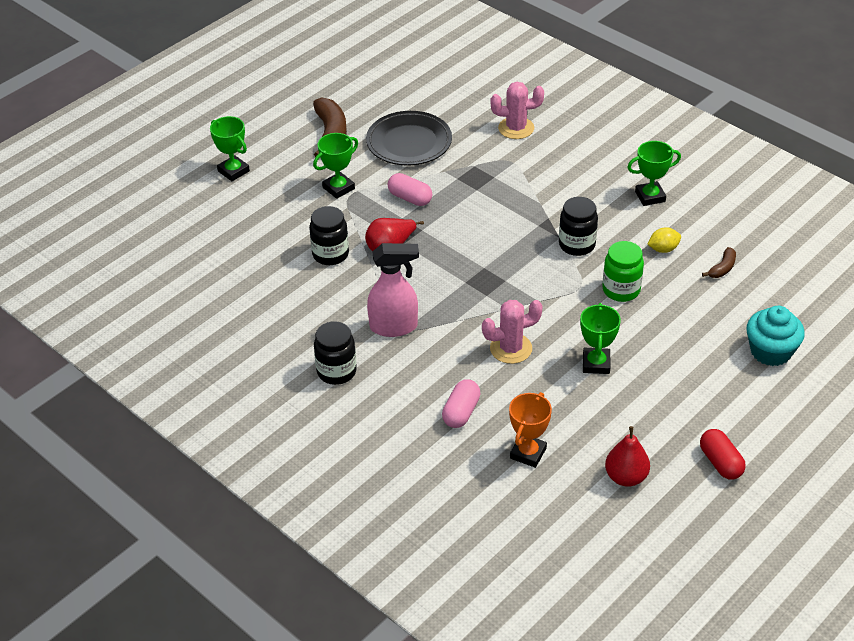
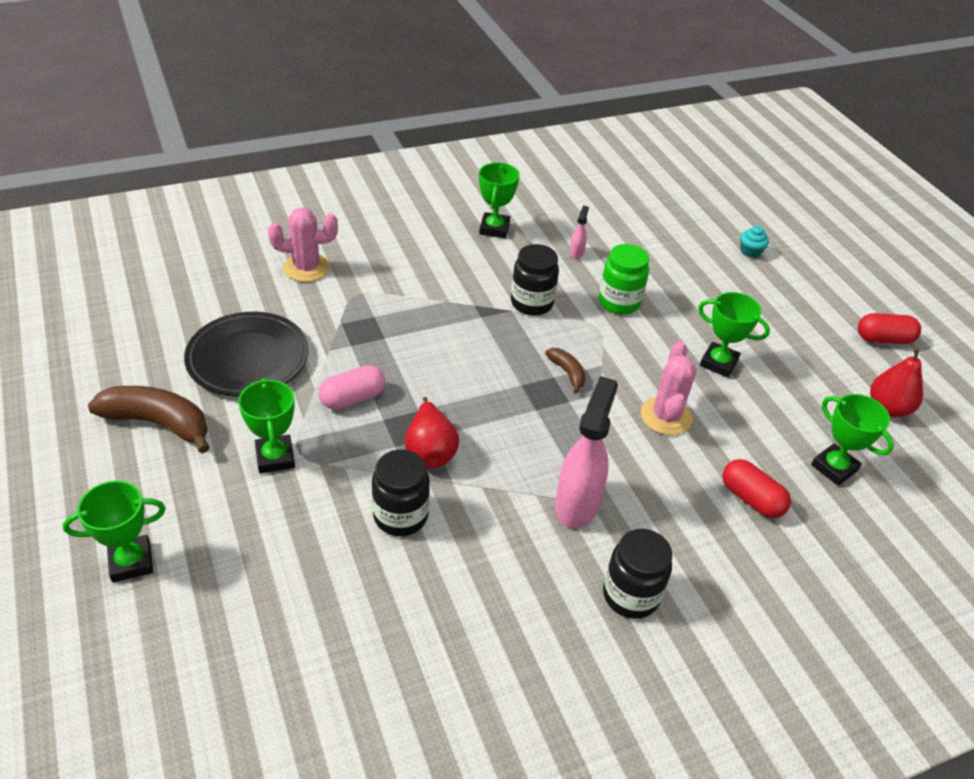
camera: 70 degrees left, 0 degrees up
pink capsule [442,379,481,428] -> red capsule [723,459,791,518]
pink cactus [490,82,544,139] -> pink cactus turned 60 degrees clockwise [268,207,338,282]
orange trophy [509,392,552,468] -> green trophy [811,394,894,486]
yellow lemon [647,228,681,253] -> pink spray bottle [570,205,589,259]
brown banana [702,247,736,278] -> brown banana moved to [545,348,586,394]
turquoise cupcake [746,306,805,366] -> turquoise cupcake [740,226,769,258], size x0.50

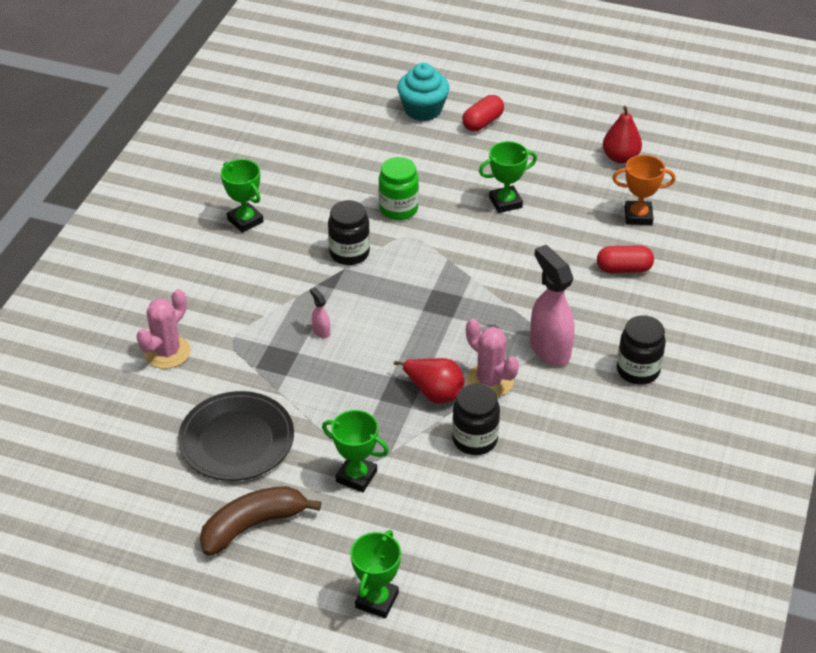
camera: 45 degrees left, 0 degrees up
pink capsule [318,365,385,409] -> none
brown banana [545,348,586,394] -> none
pink spray bottle [570,205,589,259] -> pink spray bottle moved to [310,287,330,338]
pink cactus [641,341,696,435] -> pink cactus moved to [466,319,519,397]
turquoise cupcake [740,226,769,258] -> turquoise cupcake [397,63,449,121], size x1.99
green trophy [811,394,894,486] -> orange trophy [612,155,676,225]
red capsule [858,313,921,344] -> red capsule moved to [462,95,504,131]

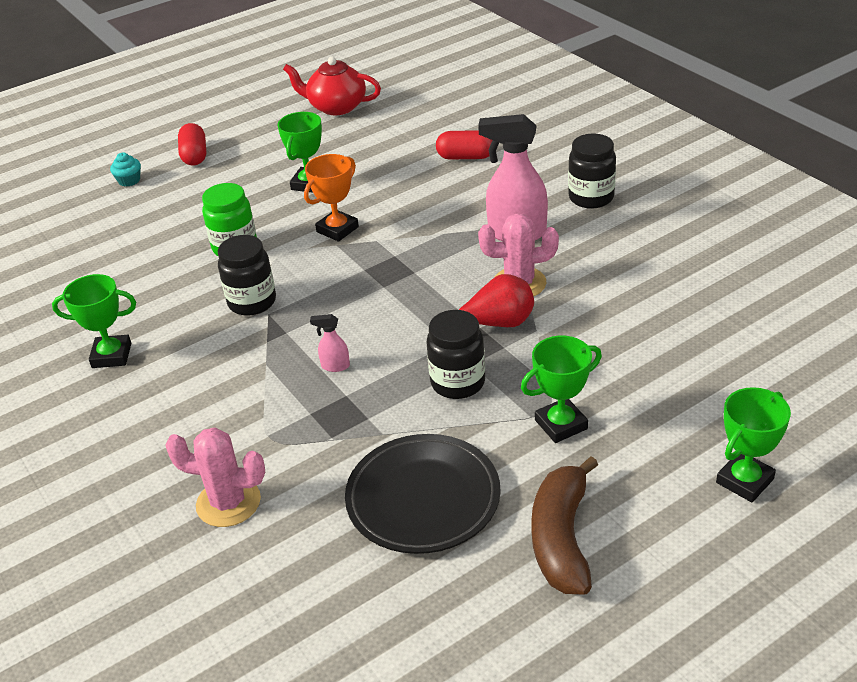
camera: 50 degrees left, 5 degrees down
pink cactus [136,289,191,369] -> pink cactus turned 60 degrees counterclockwise [165,427,265,527]
green trophy [350,530,401,618] -> green trophy turned 75 degrees clockwise [716,387,791,502]
turquoise cupcake [397,63,449,121] -> turquoise cupcake [110,152,141,187], size x0.50
black jar [452,384,500,455] -> black jar moved to [426,310,485,399]
red capsule [597,246,654,273] -> red capsule turned 60 degrees clockwise [436,130,492,160]
red pear [603,106,642,164] -> red teapot [283,57,381,115]
orange trophy [612,155,676,225] -> orange trophy moved to [304,154,359,242]

